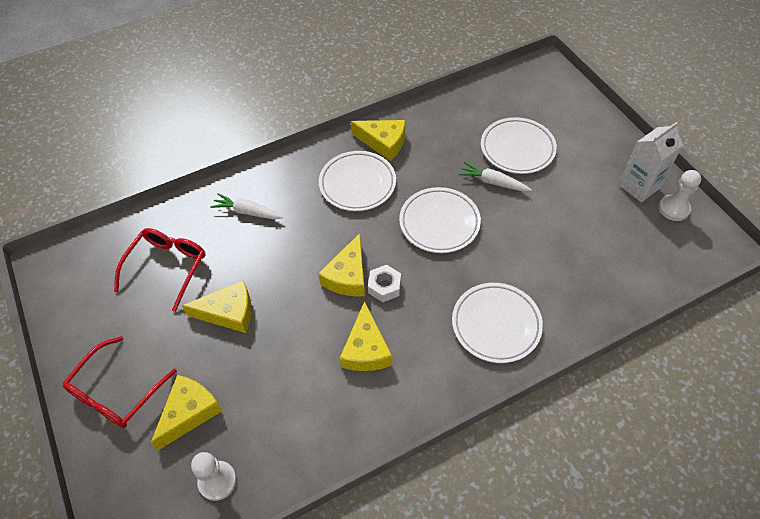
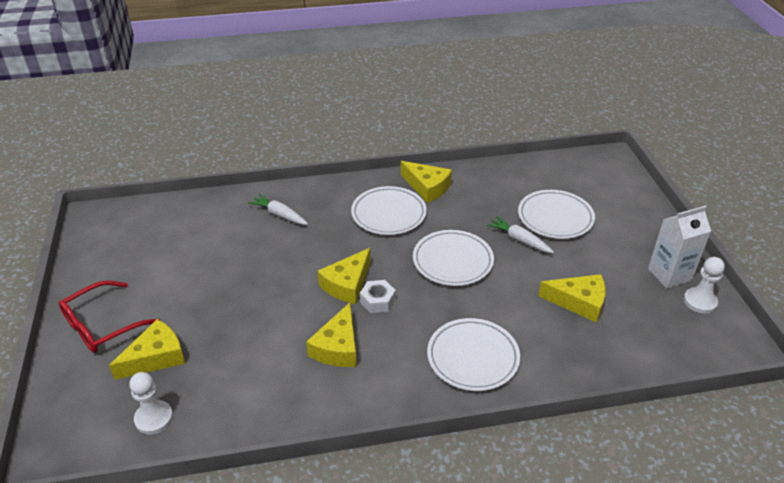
camera: 15 degrees right, 15 degrees down
red glasses [114,228,206,312] -> none
yellow cheese [182,280,252,333] -> yellow cheese moved to [538,274,606,323]

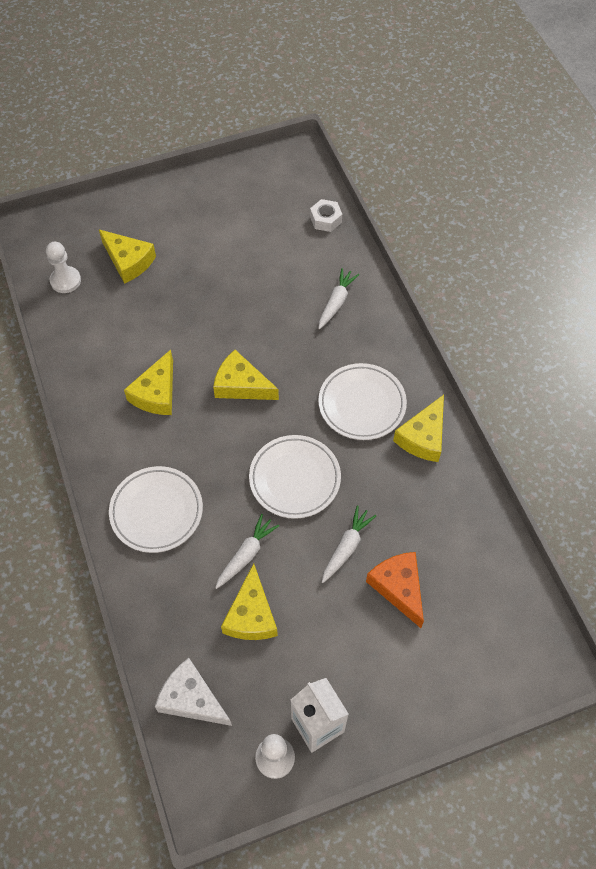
camera: 80 degrees right, 20 degrees up
red glasses [59,280,161,353] -> none
yellow cheese [306,302,357,367] -> yellow cheese turned 75 degrees counterclockwise [124,350,173,415]
white nut [360,280,396,313] -> white nut moved to [310,199,342,232]
white plate [518,190,595,239] -> orange cheese [366,552,424,628]
none -> white cheese [155,658,232,726]
none -> white carrot [215,514,280,589]

